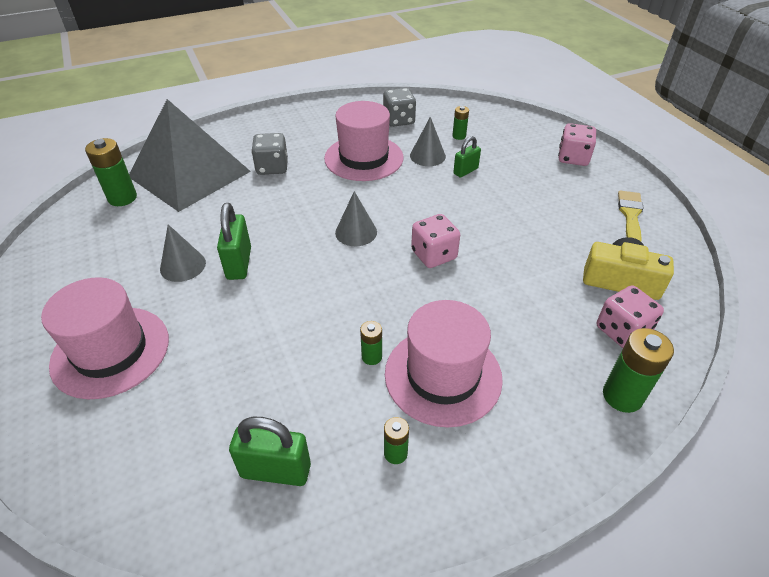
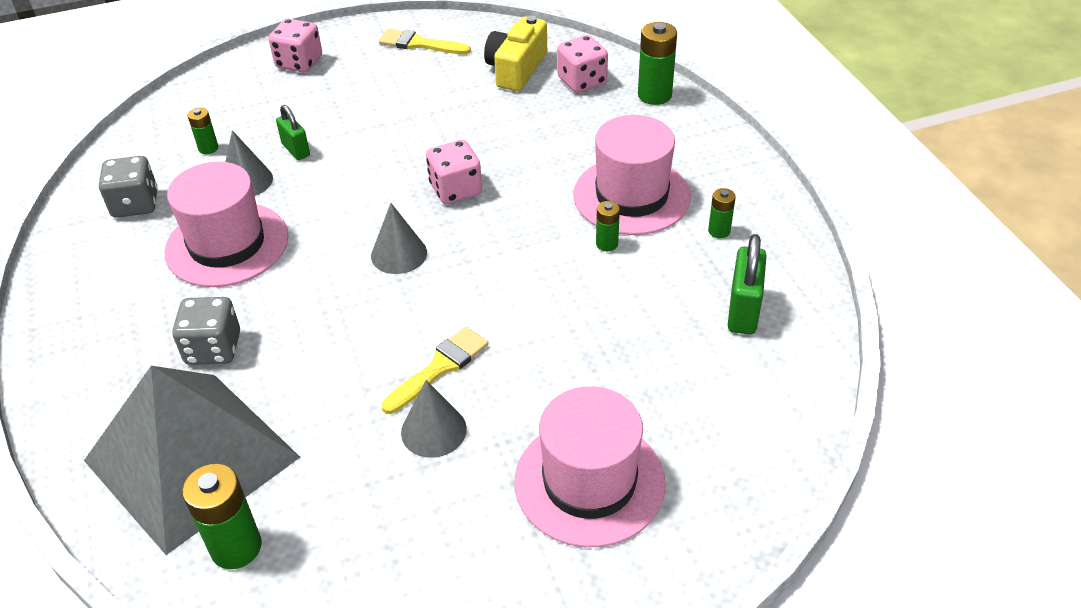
camera: 85 degrees left, 0 degrees up
green padlock [217,203,251,280] -> yellow brush [382,326,489,414]

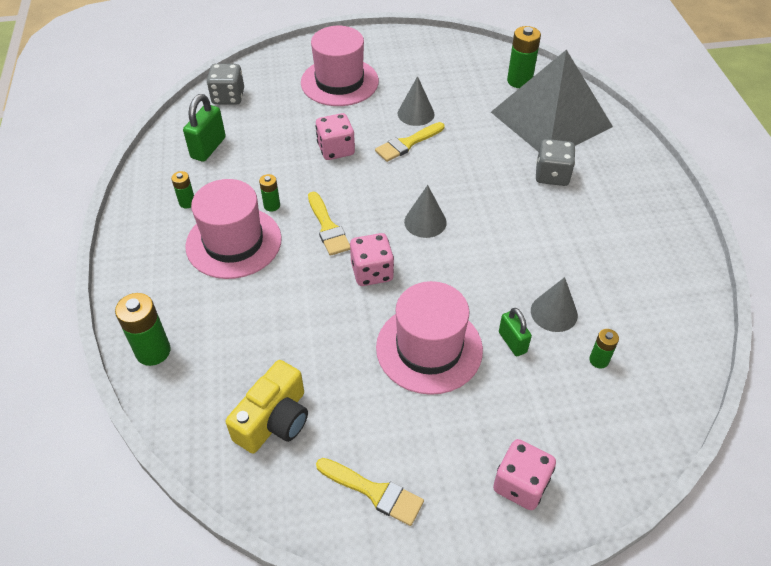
camera: 170 degrees left, 5 degrees up
grey dice [99,156,158,218] -> grey dice moved to [207,64,244,105]
pink hat [164,162,288,287] -> pink hat moved to [376,281,483,395]
pink dice [557,35,608,93] -> pink dice moved to [316,113,355,160]
none -> yellow brush [308,192,350,256]

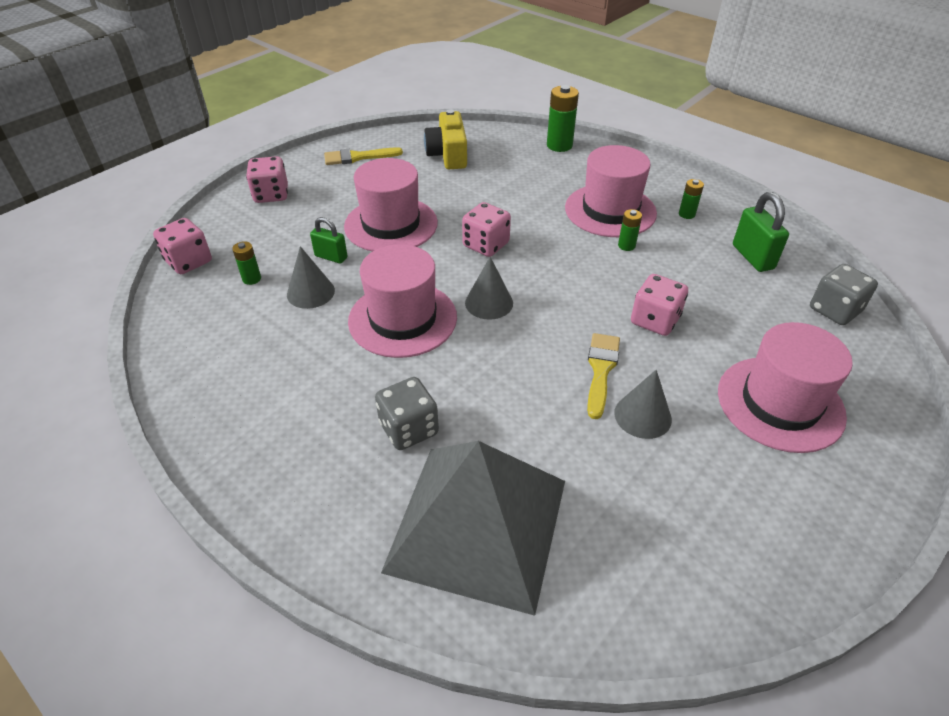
camera: 140 degrees right, 5 degrees down
yellow brush [308,192,350,256] -> none
green battery [507,26,541,88] -> none
none -> pink dice [153,218,212,274]
none -> pink hat [348,244,457,358]

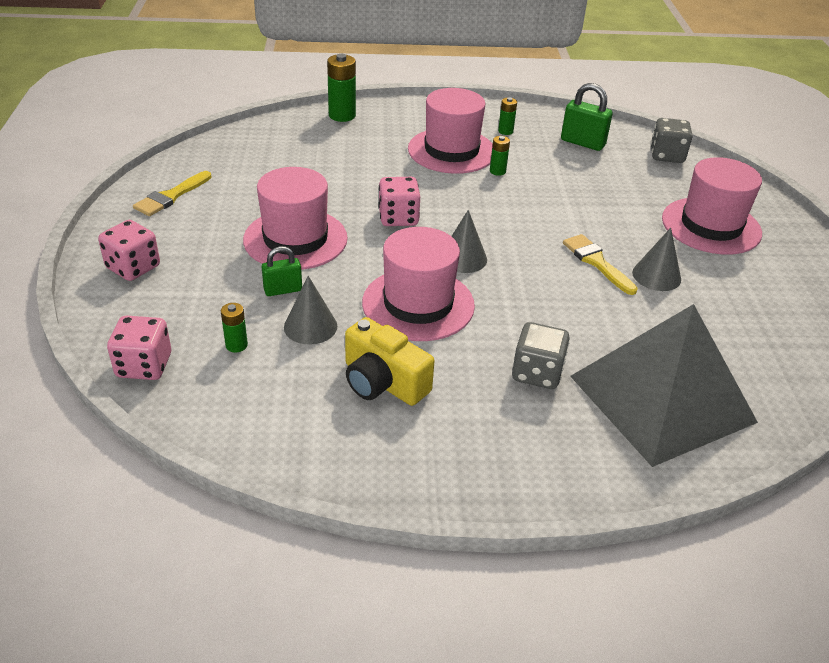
camera: 45 degrees left, 5 degrees down
yellow camera [424,109,467,169] -> yellow camera moved to [345,317,434,406]
pink dice [631,274,688,336] -> none

